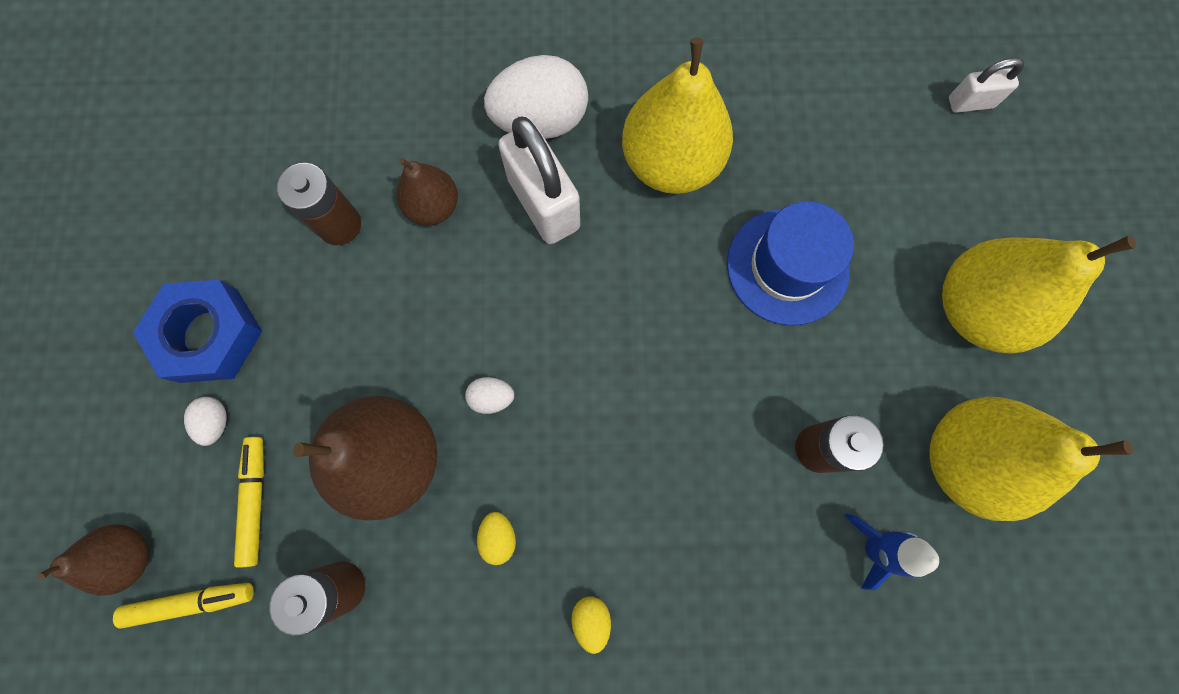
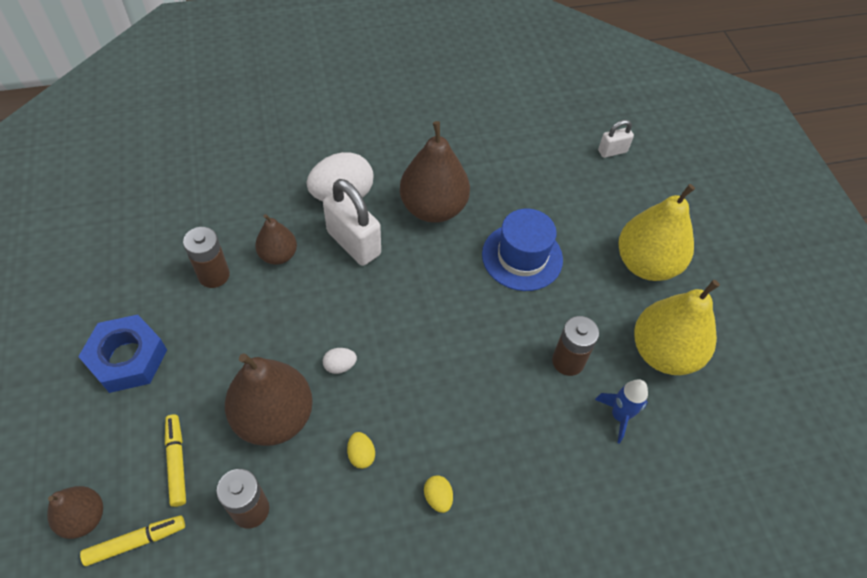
camera: 15 degrees left, 20 degrees down
white egg [184,397,227,446] -> none
yellow pear [622,37,733,194] -> brown pear [400,121,470,223]

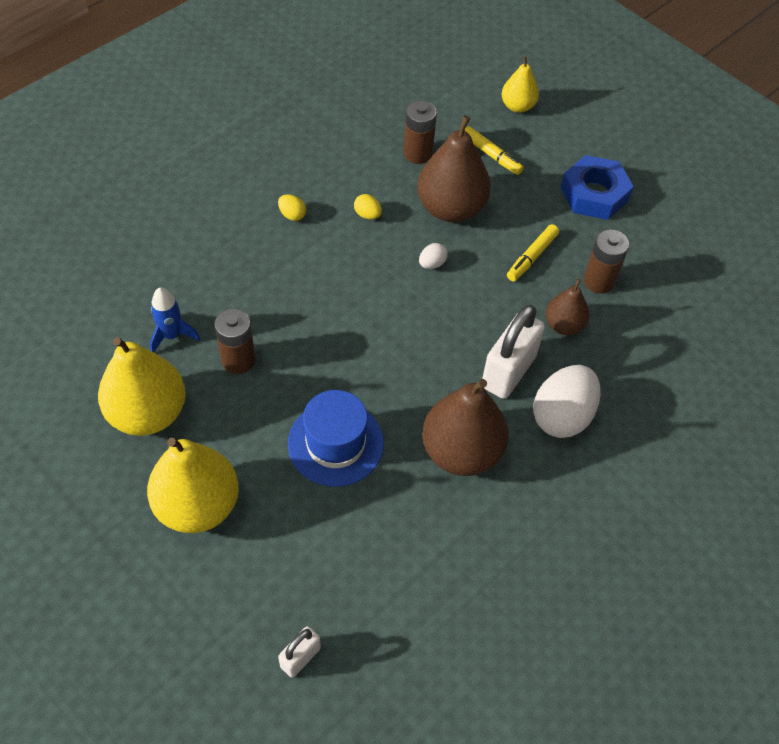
camera: 150 degrees right, 0 degrees up
brown pear [47,486,103,539] -> yellow pear [501,56,539,113]
yellow marker [80,515,185,566] -> yellow marker moved to [507,224,559,281]
white padlock [323,179,381,266] -> white padlock turned 75 degrees counterclockwise [482,304,545,399]

